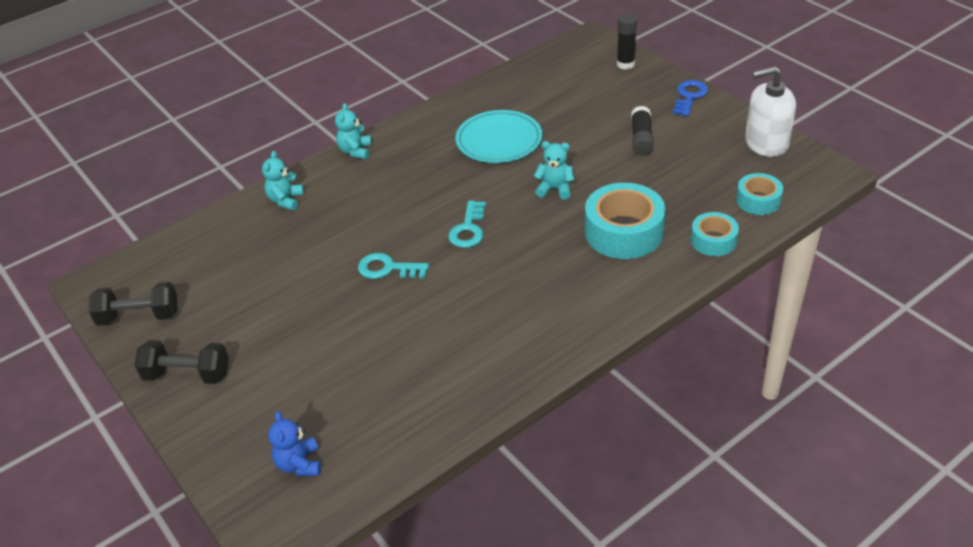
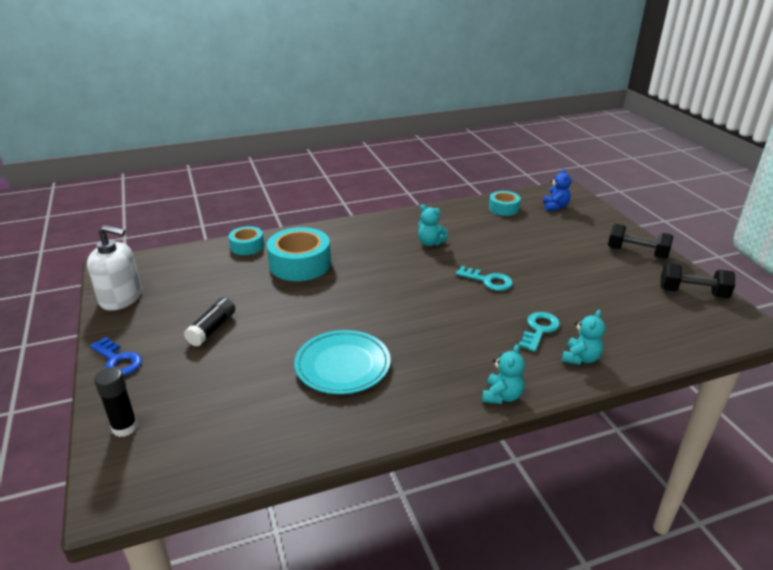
camera: 165 degrees left, 10 degrees down
turquoise key [448,201,486,248] -> turquoise key moved to [519,312,560,352]
turquoise teddy bear [534,141,574,200] -> turquoise teddy bear moved to [418,205,448,246]
blue key [673,80,708,116] -> blue key turned 90 degrees counterclockwise [90,337,142,376]
turquoise tape [736,173,783,215] -> turquoise tape moved to [489,191,521,216]

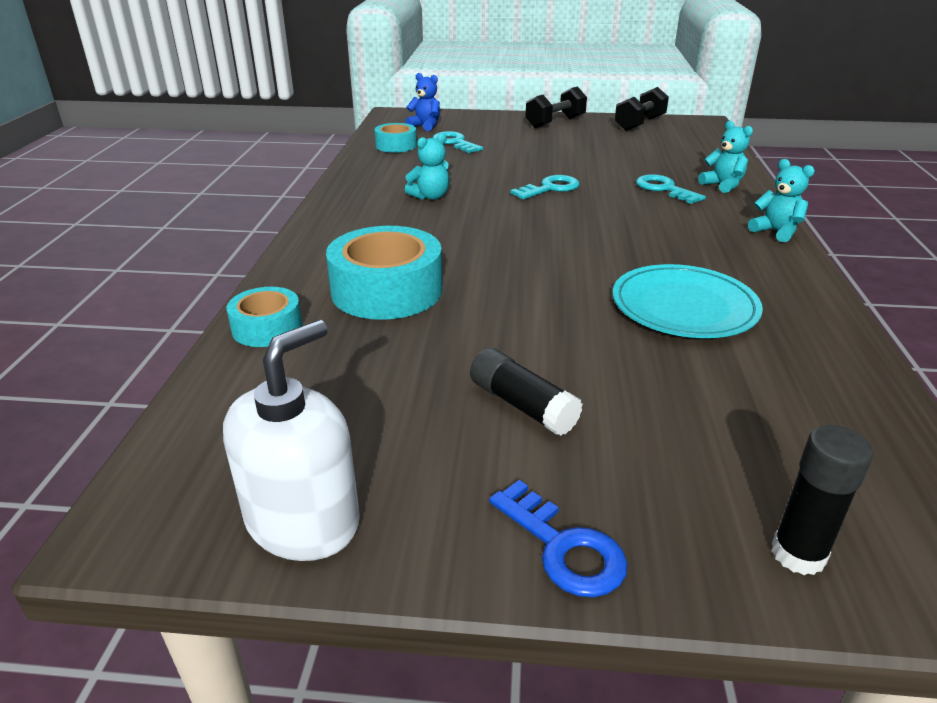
camera: 65 degrees left, 0 degrees up
blue key [90,337,142,376] -> blue key turned 75 degrees clockwise [489,480,628,598]
none -> turquoise key [433,131,483,153]

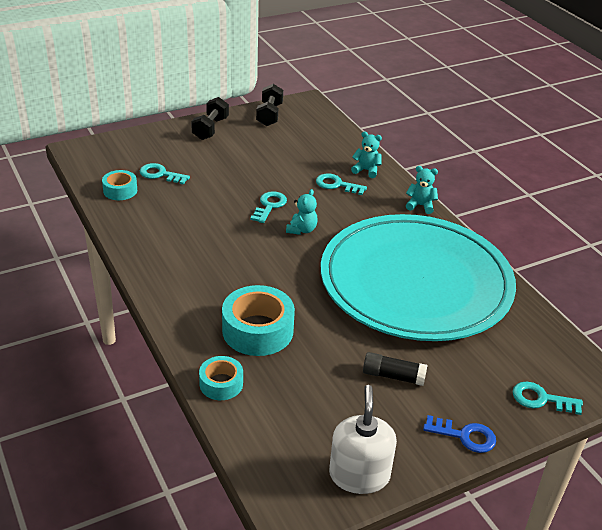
camera: 35 degrees left, 5 degrees up
blue teddy bear [405,73,440,131] -> none
turquoise teddy bear [405,133,449,200] -> turquoise teddy bear moved to [286,189,318,235]
turquoise plate [612,264,763,338] -> turquoise plate [321,214,516,341], size x2.34
black glue stick [772,425,873,575] -> turquoise key [513,382,583,415]

